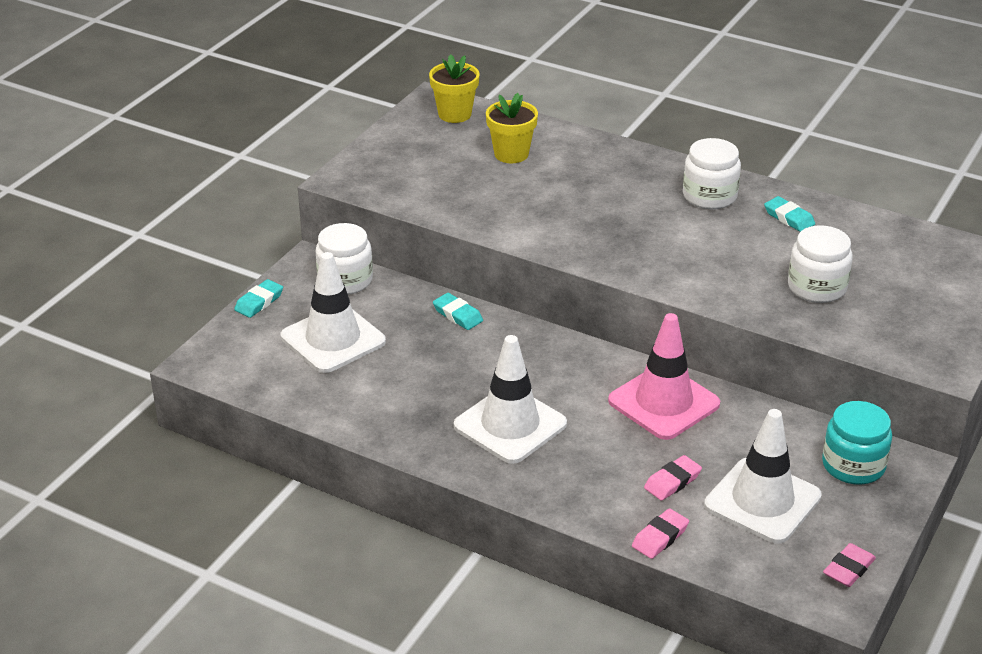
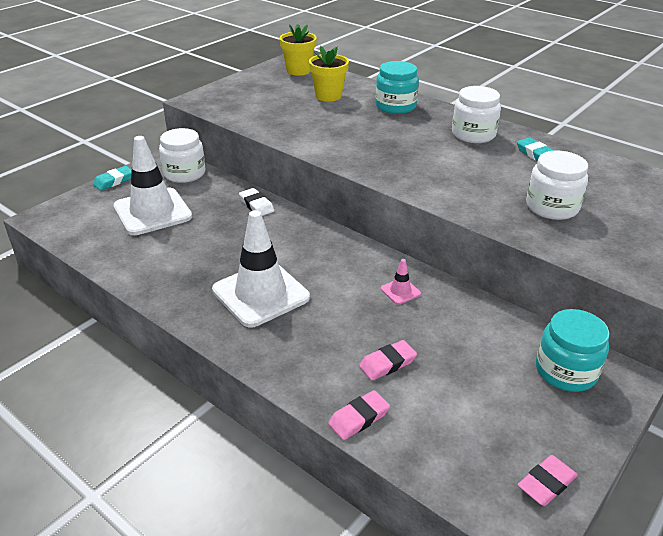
camera: 10 degrees right, 0 degrees up
turquoise eraser [433,293,483,330] -> white eraser [239,188,274,216]
pink traffic cone [608,313,720,440] -> pink traffic cone [381,259,421,304], size x0.41
white traffic cone [704,409,822,544] -> none
none -> turquoise jar [375,61,419,114]

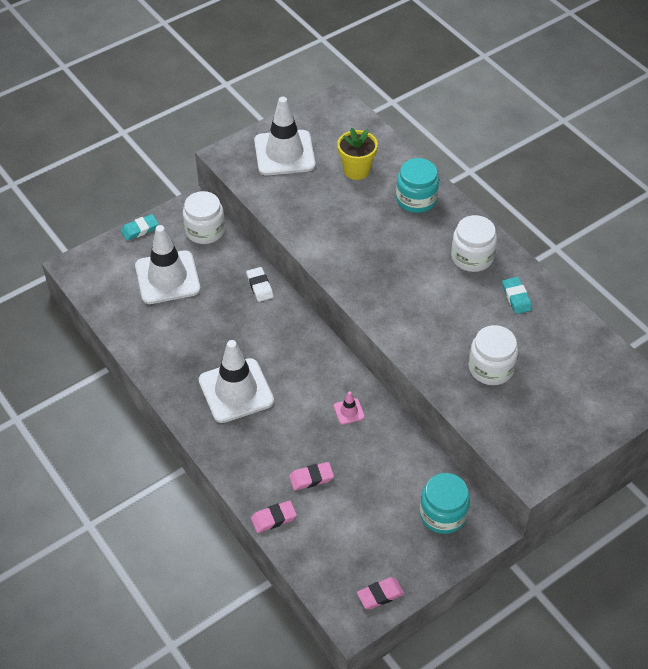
camera: 15 degrees right, 15 degrees up
yellow flower pot [279,24,317,76] -> none
none -> white traffic cone [254,97,315,176]

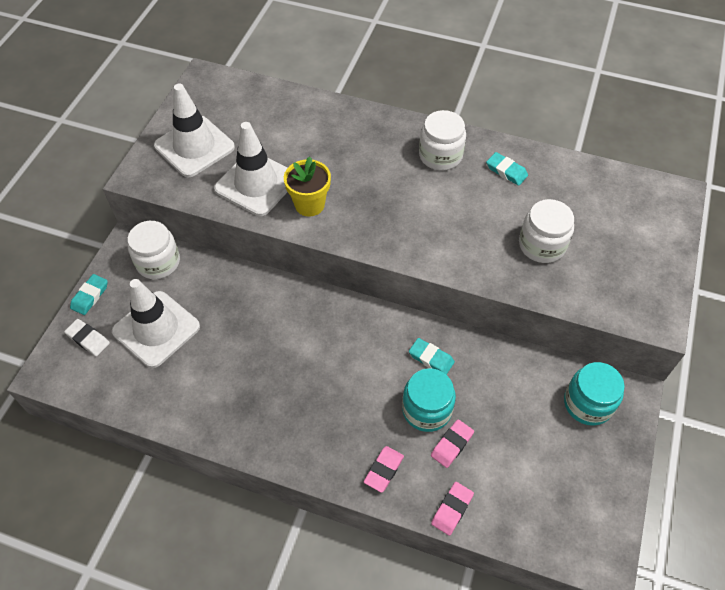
camera: 35 degrees left, 5 degrees up
white traffic cone [199,340,274,423] -> white traffic cone moved to [214,122,287,216]
white eraser [246,267,274,302] -> white eraser moved to [64,319,110,356]
pink traffic cone [334,391,365,425] -> turquoise eraser [409,338,455,375]
yellow flower pot [337,128,378,180] -> yellow flower pot moved to [284,156,331,217]
pink eraser [357,577,404,609] -> pink eraser moved to [364,446,404,493]
turquoise jar [396,158,439,213] -> turquoise jar moved to [402,368,456,432]

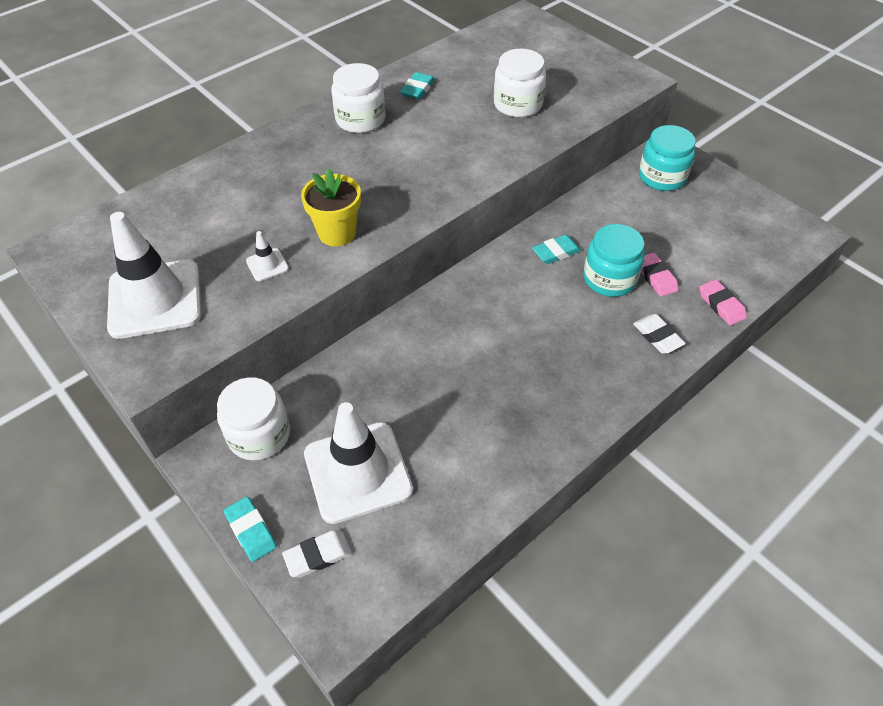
camera: 60 degrees left, 5 degrees down
white traffic cone [214,122,287,216] -> white traffic cone [246,231,289,281], size x0.41
pink eraser [364,446,404,493] -> white eraser [633,314,686,354]
turquoise eraser [486,152,528,186] -> turquoise eraser turned 45 degrees counterclockwise [400,72,435,99]

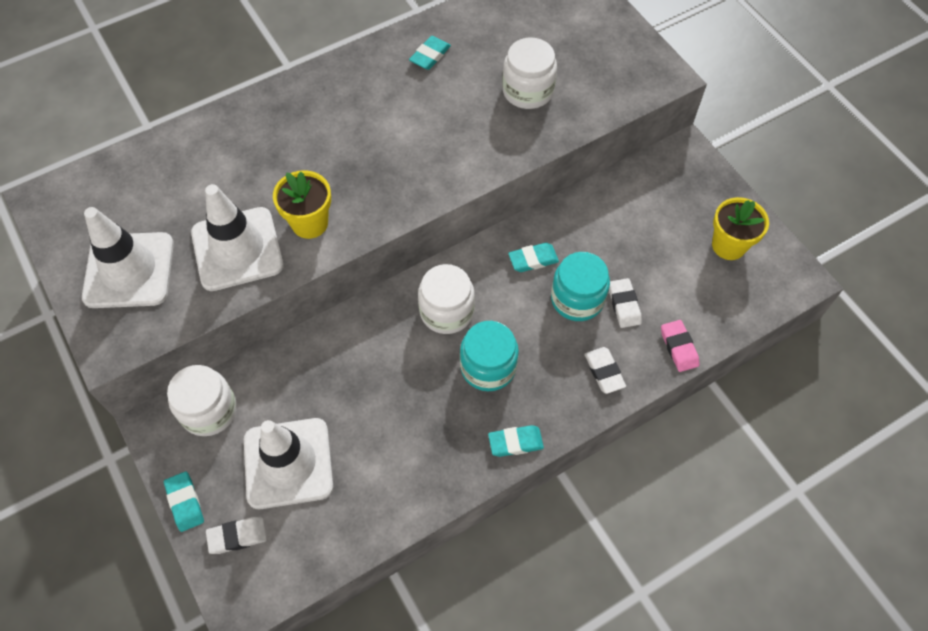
camera: 10 degrees right, 10 degrees up
white traffic cone [246,231,289,281] -> white traffic cone [191,184,283,291], size x2.42
white jar [331,63,386,133] -> white jar moved to [418,264,475,334]
turquoise jar [639,125,696,191] -> turquoise jar moved to [460,321,519,391]
pink eraser [641,252,678,297] -> white eraser [609,278,642,328]
none -> turquoise eraser [488,425,544,457]
none -> yellow flower pot [712,197,769,260]

